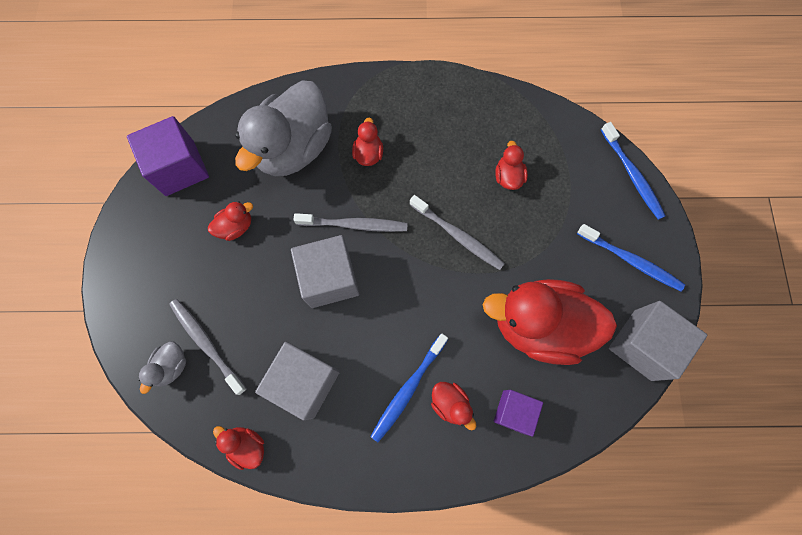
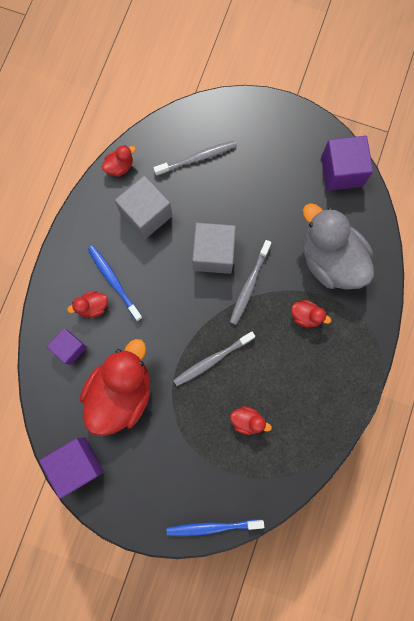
camera: 110 degrees right, 5 degrees up
grey duck [138,341,186,394] -> none
red duck [208,201,253,241] -> none
blue toothbrush [577,224,685,291] -> none
grey cube [609,301,707,381] -> purple cube [39,437,104,499]

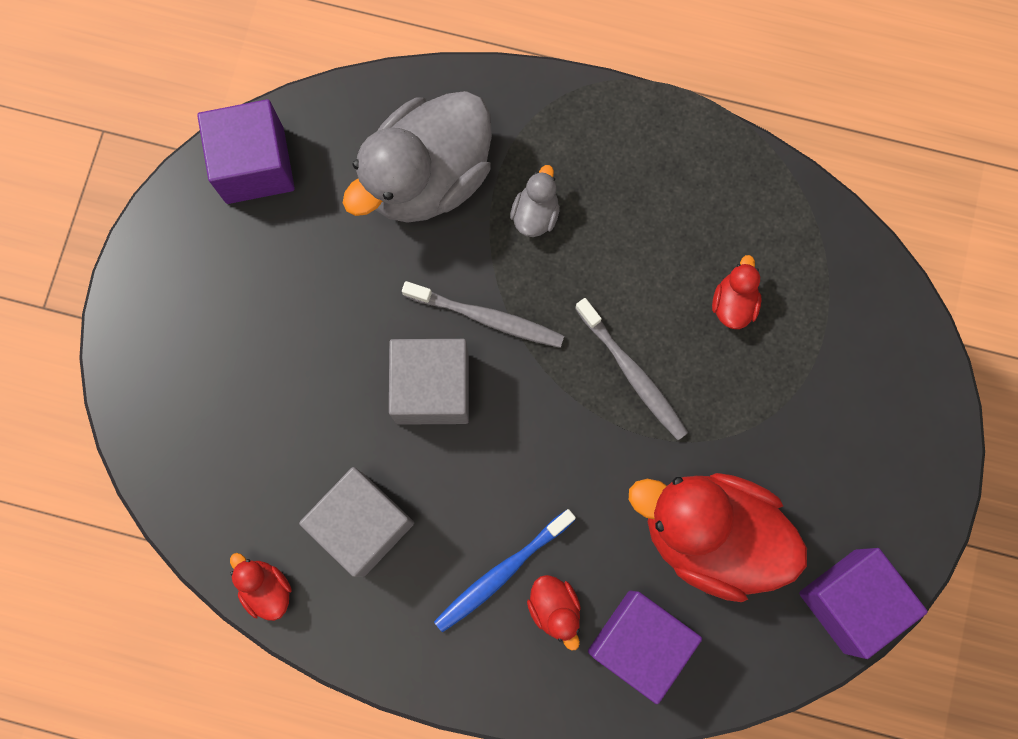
camera: 95 degrees left, 0 degrees up
purple cube [47,328,87,365] -> purple cube [588,591,702,704], size x1.60
grey toothbrush [154,140,237,176] -> none
blue toothbrush [167,519,264,536] -> none
red duck [291,300,331,328] -> grey duck [510,165,560,237]

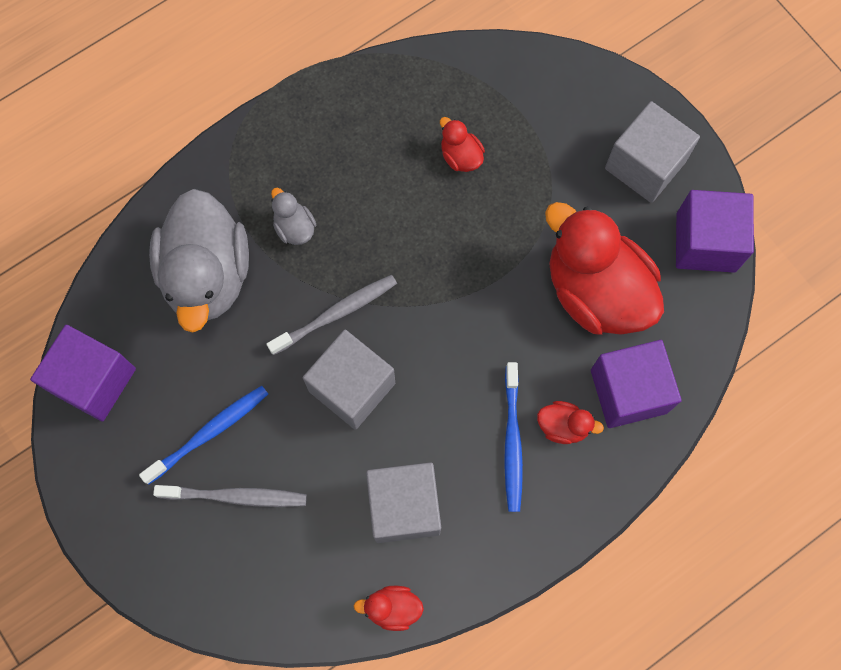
camera: 50 degrees left, 5 degrees down
grey toothbrush [575,298,688,440] -> grey toothbrush moved to [153,485,307,507]
red duck [629,473,807,602] -> red duck turned 75 degrees clockwise [545,202,664,335]
none -> blue toothbrush [139,386,268,485]
none -> grey cube [605,101,700,203]

